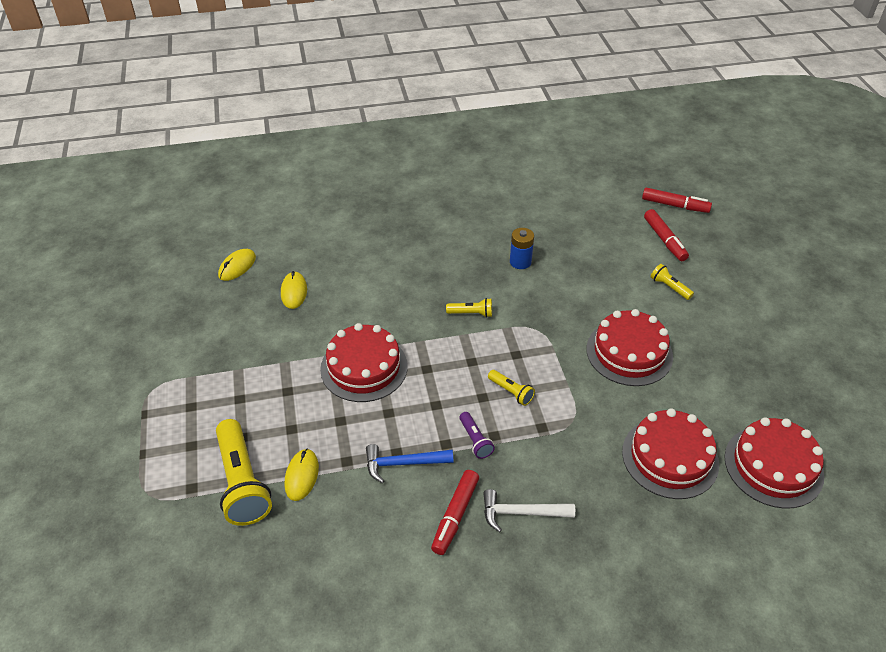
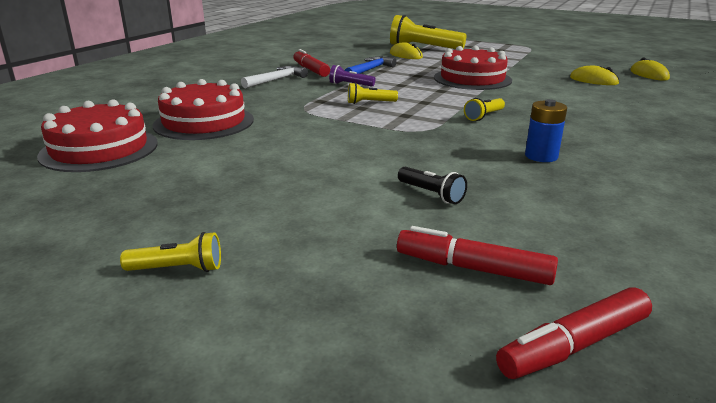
camera: 130 degrees right, 20 degrees down
red cake [586,309,673,386] -> none
yellow flashlight [651,264,694,300] -> yellow flashlight moved to [120,232,221,272]
none -> black flashlight [398,167,467,204]

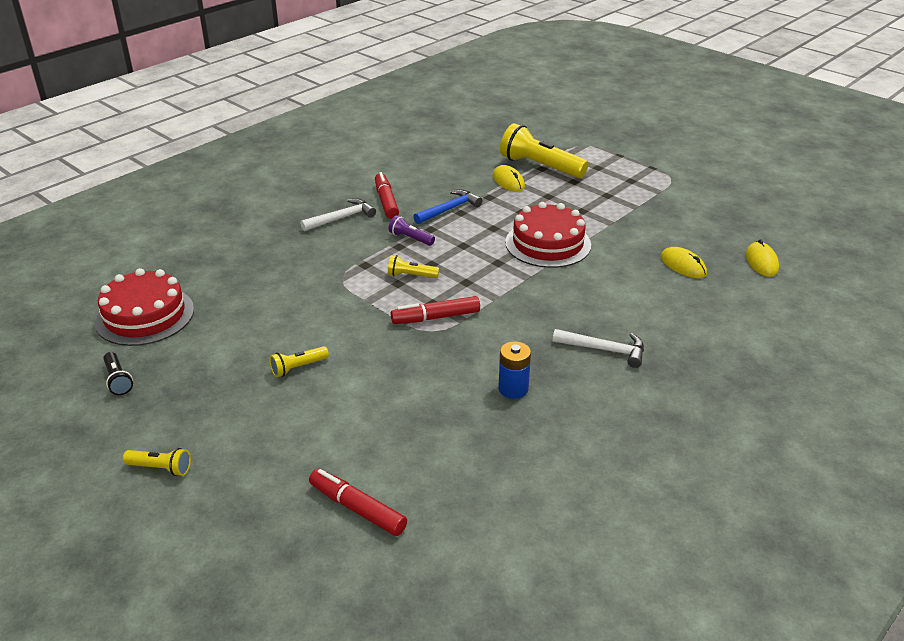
camera: 15 degrees right, 10 degrees up
red cake [153,79,254,140] -> none
black flashlight [398,167,467,204] -> black flashlight moved to [103,352,133,395]
yellow flashlight [464,98,505,121] -> yellow flashlight moved to [269,346,329,377]
red marker [496,287,652,379] -> red marker moved to [391,296,480,324]
none -> white hammer [553,329,644,368]

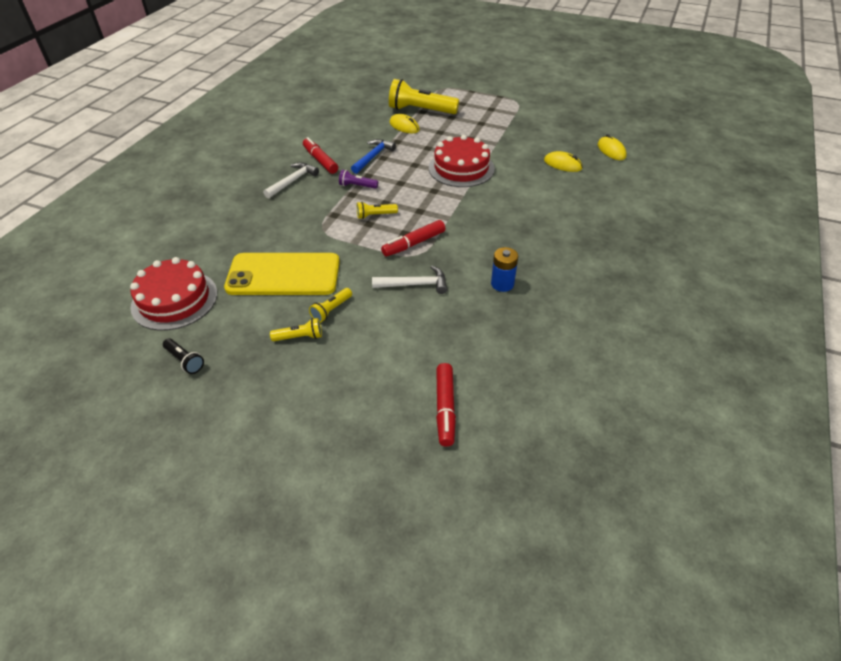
camera: 20 degrees left, 10 degrees up
yellow flashlight [123,448,191,476] -> yellow flashlight moved to [270,318,322,341]
red marker [309,469,407,536] -> red marker turned 105 degrees counterclockwise [436,363,456,447]
white hammer [553,329,644,368] -> white hammer moved to [372,266,448,294]
none -> yellow phone [224,253,340,295]

